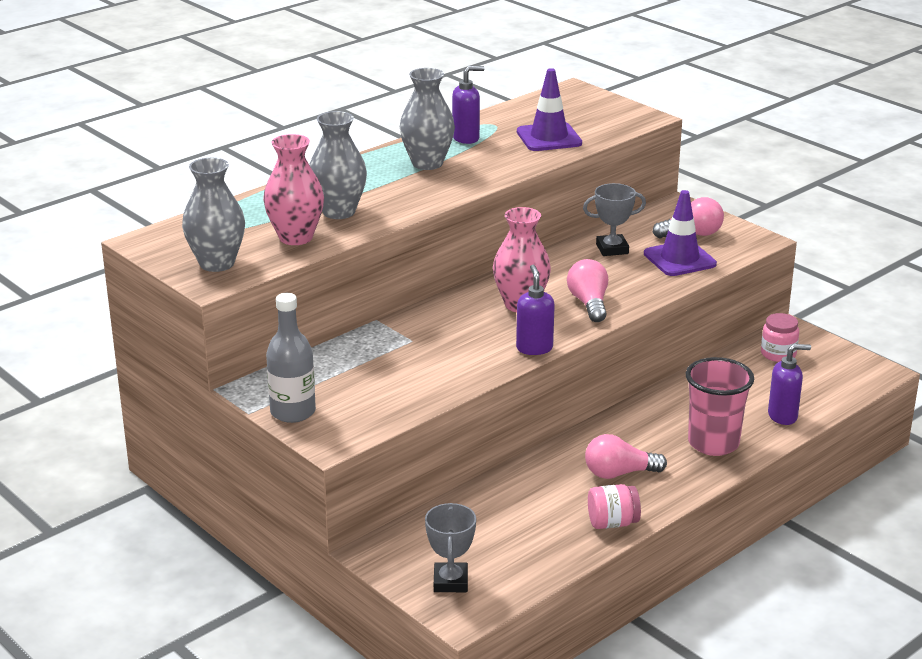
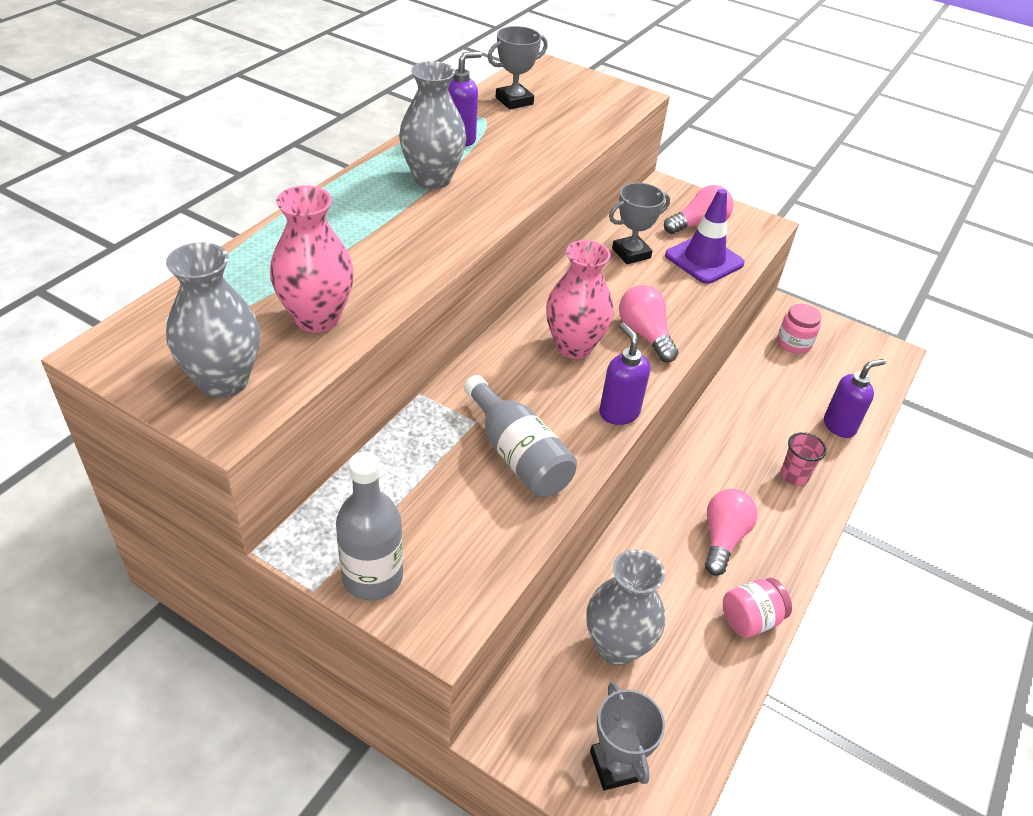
camera: 20 degrees left, 15 degrees up
grey vase [309,111,367,219] -> grey vase moved to [586,549,665,666]
purple traffic cone [517,68,582,151] -> none
pink light bulb [585,434,667,479] -> pink light bulb turned 135 degrees clockwise [705,489,758,576]
pink cup [686,357,754,456] -> pink cup [781,432,827,486], size x0.52
none -> grey bottle [464,375,577,497]
none -> grey trophy [487,26,548,110]

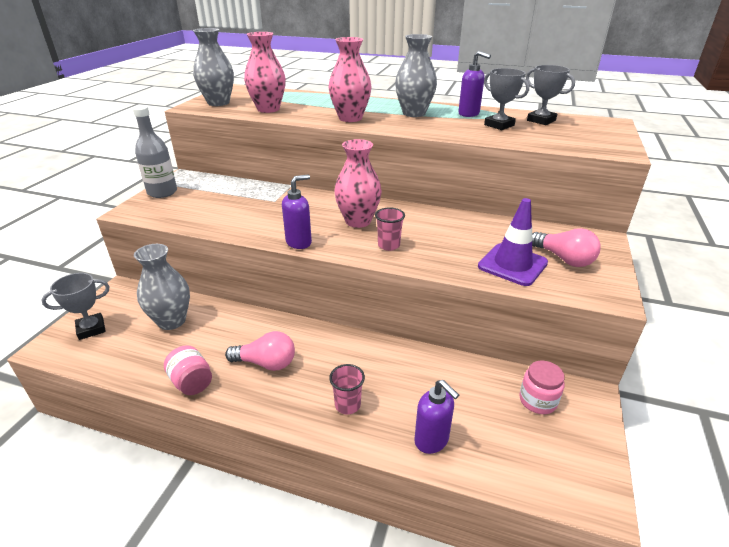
camera: 80 degrees right, 10 degrees down
grey bottle [464,375,577,497] -> none
grey trophy [609,183,670,264] -> grey trophy moved to [484,68,529,130]
pink light bulb [619,285,679,362] -> pink cup [375,207,405,251]
none -> pink vase [329,37,371,122]

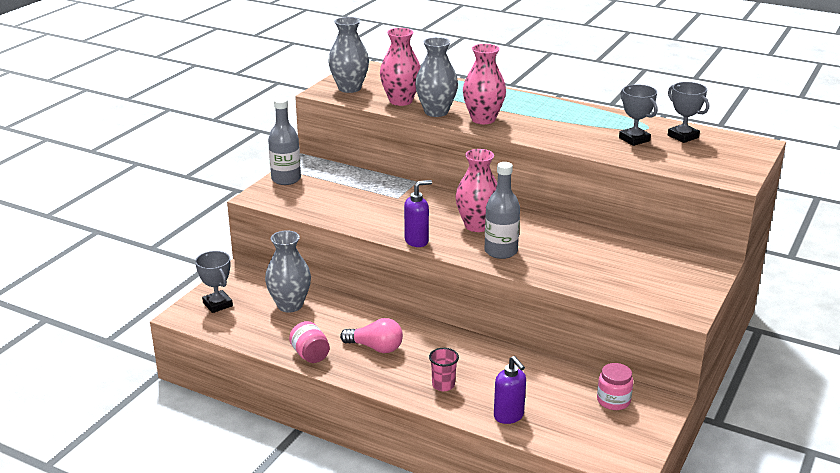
camera: 10 degrees right, 5 degrees down
grey trophy [41,273,110,340] -> grey trophy turned 75 degrees clockwise [195,251,233,313]
pink cup [375,207,405,251] -> grey bottle [485,162,520,259]
grey vase [395,34,437,117] -> grey vase moved to [415,37,458,117]
purple soap dispenser [458,51,491,117] -> none
purple traffic cone [478,198,548,286] -> none
pink light bulb [532,228,601,267] -> none

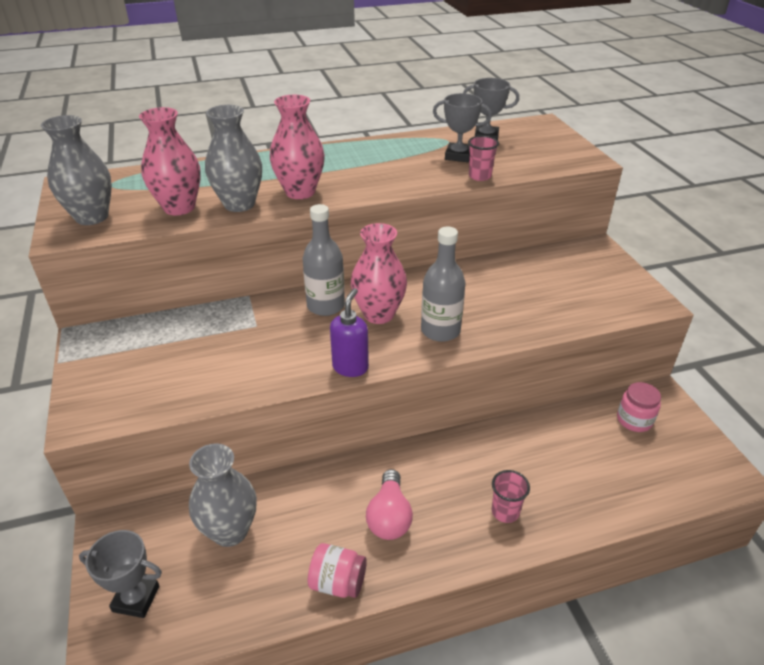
camera: 45 degrees left, 10 degrees up
grey bottle [268,98,301,185] -> grey bottle moved to [302,204,345,316]
pink light bulb [340,318,403,353] -> pink light bulb turned 120 degrees clockwise [366,469,413,540]
purple soap dispenser [494,356,526,424] -> none
none -> pink cup [468,136,499,181]

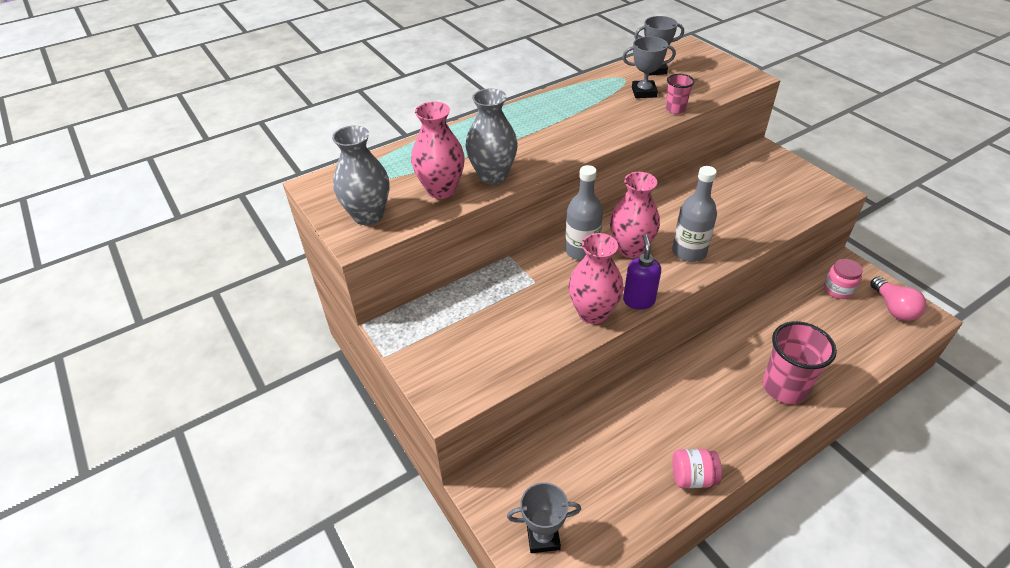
camera: 15 degrees left, 5 degrees up
grey vase [189,443,257,547] -> none
pink vase [270,95,325,199] -> pink vase moved to [568,233,624,324]
pink light bulb [366,469,413,540] -> pink light bulb moved to [870,277,927,321]
pink cup [492,470,530,523] -> pink cup [762,321,837,404], size x1.91

